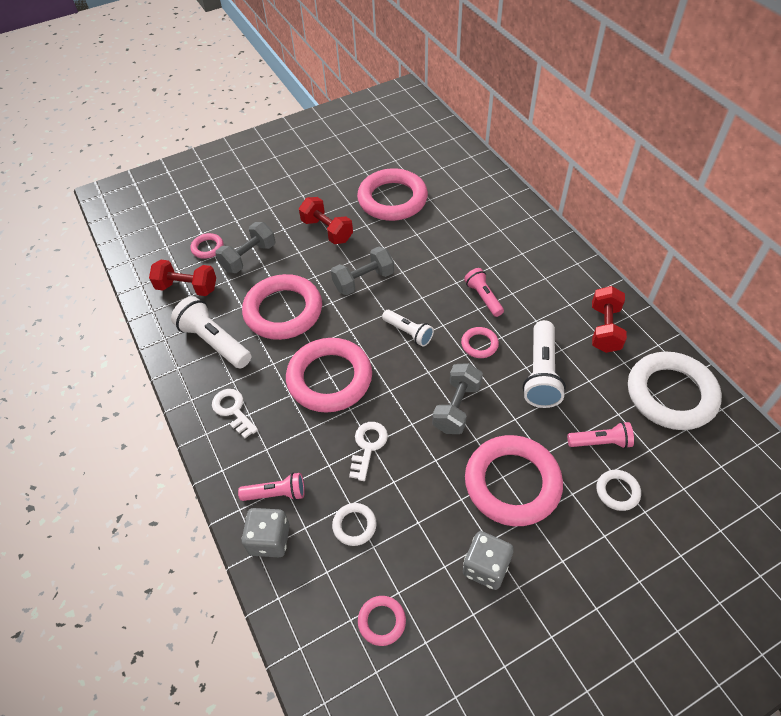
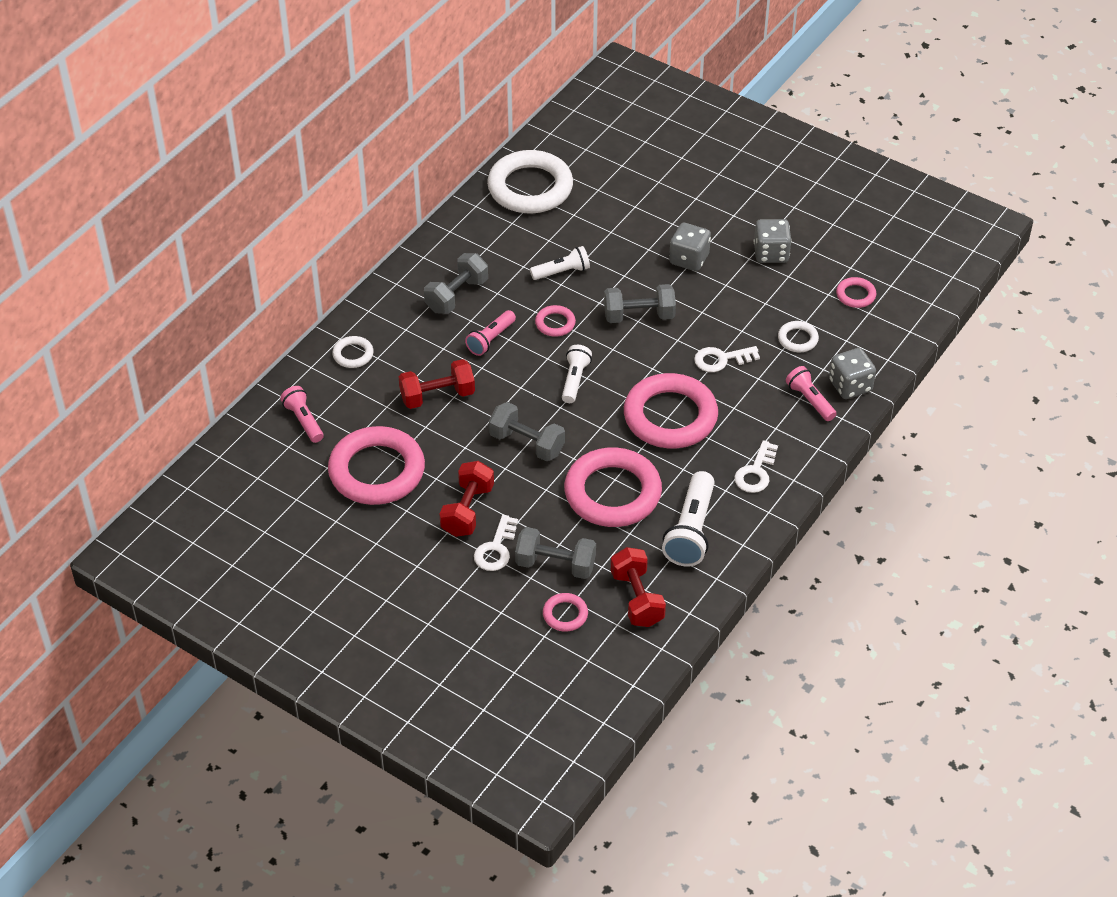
camera: 120 degrees left, 5 degrees down
pink ring [465,435,563,526] -> grey dice [669,223,711,271]
white flashlight [523,320,566,408] -> white flashlight [530,246,590,280], size x0.61
pink flashlight [567,422,634,449] -> pink flashlight moved to [280,386,324,443]
red dumbbell [592,286,627,353] -> red dumbbell moved to [399,359,475,409]
white ring [596,470,641,511] -> white ring moved to [332,336,374,368]
none -> grey dumbbell [424,253,488,314]
none -> white key [474,515,518,571]

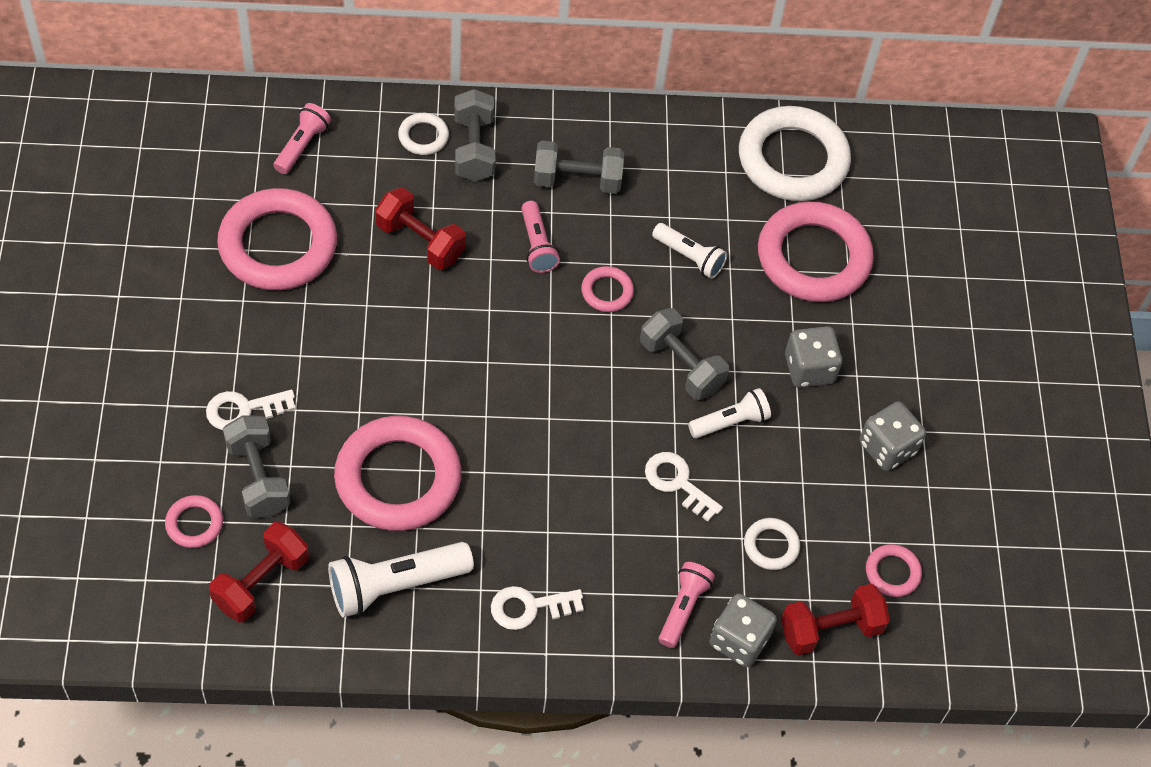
camera: 50 degrees right, 10 degrees up
red dumbbell [440,461,494,537] -> red dumbbell moved to [781,584,890,655]
pink flashlight [465,310,516,356] -> pink flashlight turned 105 degrees counterclockwise [521,201,560,273]
grey dumbbell [489,402,565,461] -> grey dumbbell moved to [454,89,495,182]
white flashlight [562,345,592,403] -> white flashlight moved to [688,388,771,438]
pink ring [624,373,718,448] -> pink ring moved to [758,201,874,302]

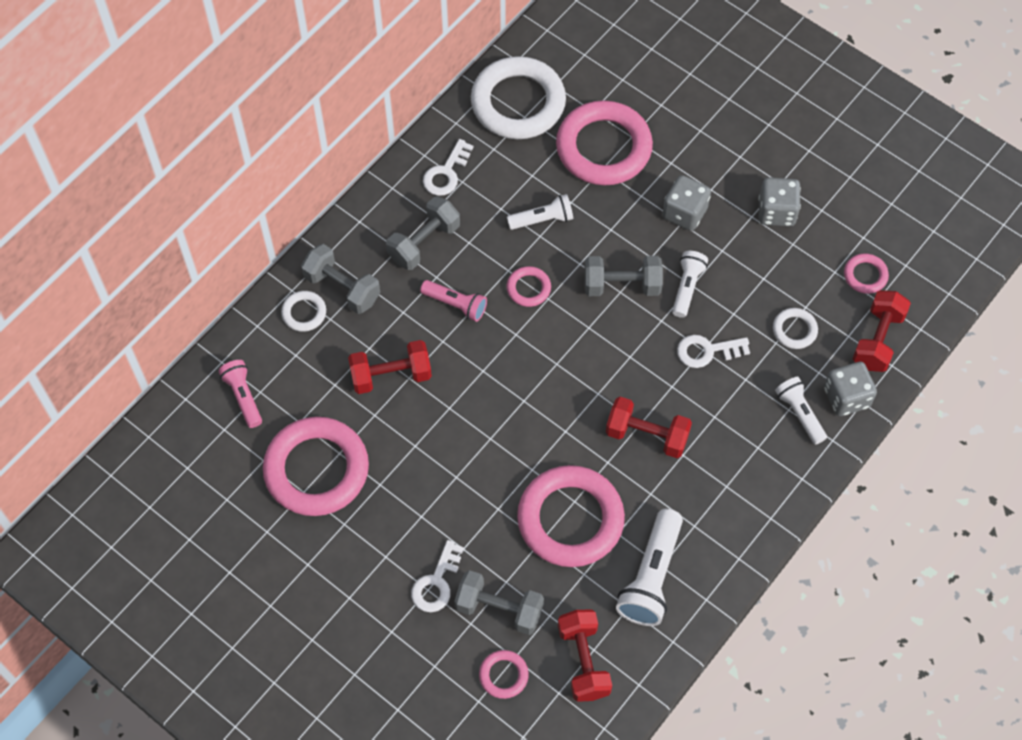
camera: 45 degrees left, 5 degrees up
white key [491,586,584,630] -> white key moved to [423,139,473,196]
pink flashlight [659,562,715,648] -> white flashlight [775,377,827,445]
none -> red dumbbell [606,397,692,458]

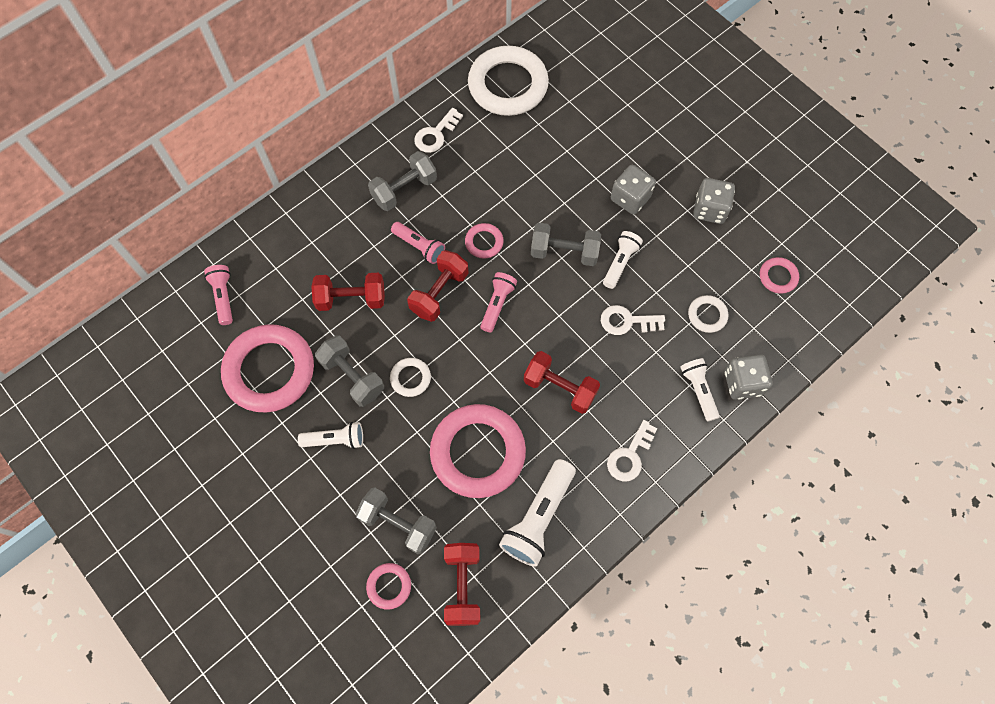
camera: 10 degrees right, 5 degrees up
white ring [281,291,326,332] -> white ring moved to [390,358,431,397]
grey dumbbell [301,244,380,314] -> grey dumbbell moved to [315,335,384,407]
white key [411,540,464,612] -> white key moved to [607,420,657,481]
white flashlight [507,194,573,230] -> white flashlight moved to [298,422,363,449]
pink ring [556,100,653,185] -> none
red dumbbell [853,290,911,372] -> red dumbbell moved to [407,250,469,322]
none -> pink flashlight [480,272,517,332]

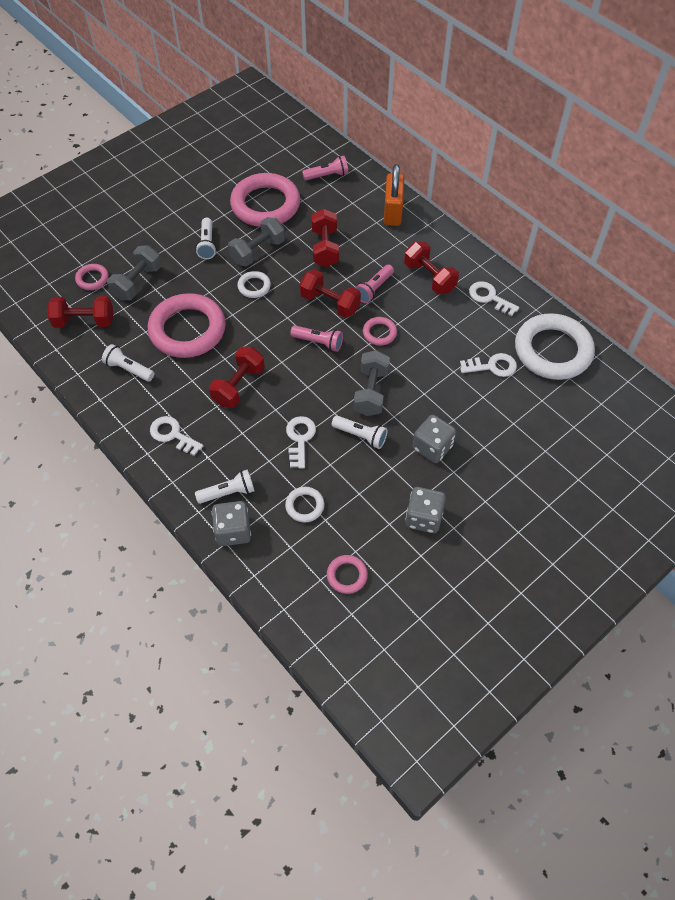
camera: 90 degrees right, 10 degrees down
grey dumbbell [368,151,437,211] -> red dumbbell [404,242,459,294]
white flashlight [499,459,576,567] -> white flashlight [102,344,154,382], size x0.61
none -> orange padlock [384,164,404,226]
none -> white key [460,353,517,377]

